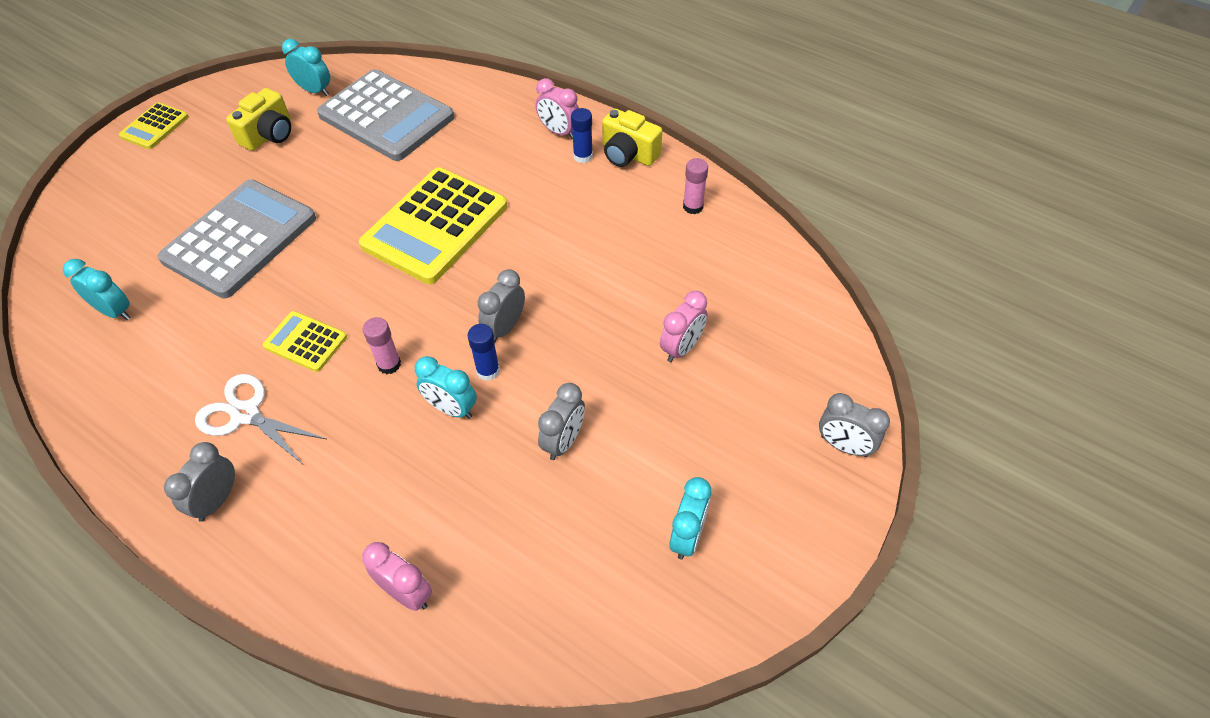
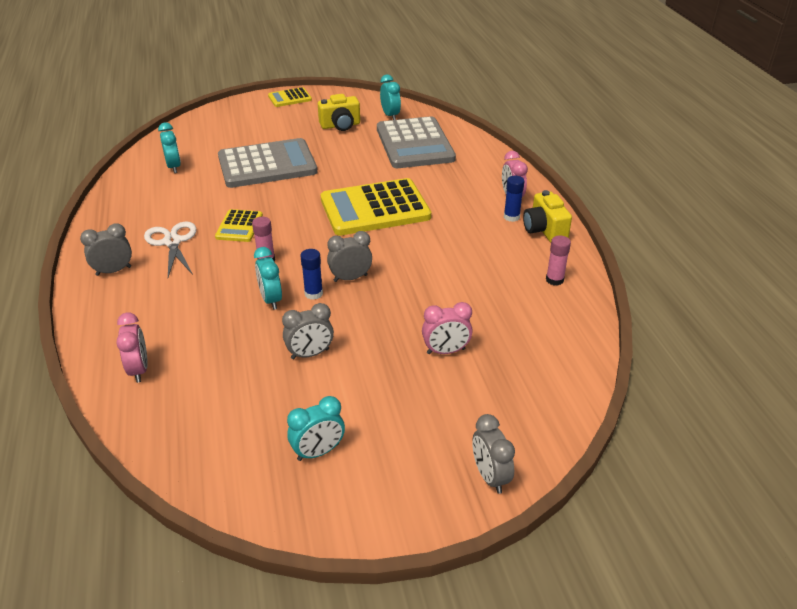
camera: 40 degrees right, 15 degrees down
yellow calculator [263,311,347,372] -> yellow calculator turned 150 degrees counterclockwise [215,209,263,242]

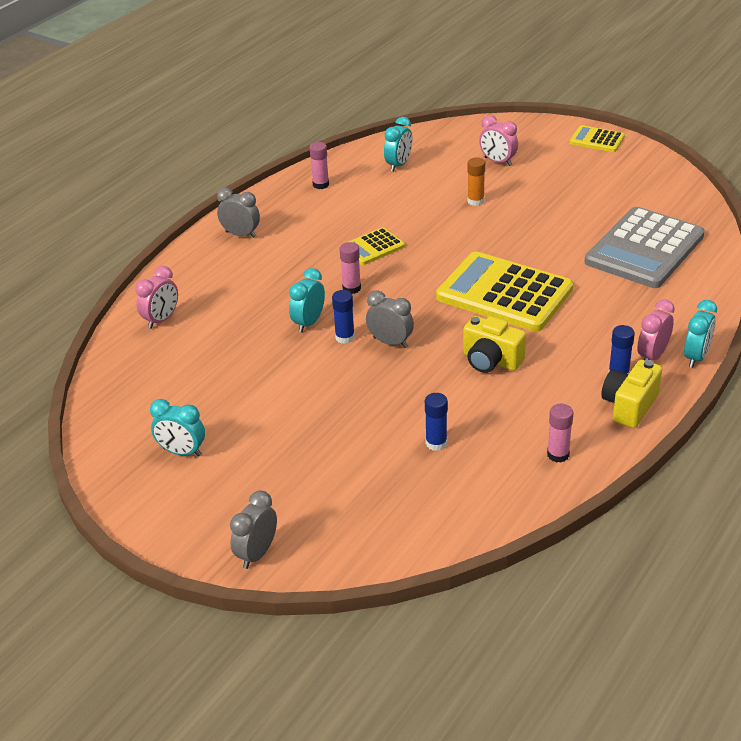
camera: 50 degrees right, 0 degrees up
white scissors [144,221,197,277] -> none
grey calculator [218,138,318,188] -> orange glue stick [467,157,485,206]
grey clock [282,303,334,359] -> none
yellow camera [318,94,360,131] -> yellow camera moved to [463,316,526,373]
turquoise clock [380,75,401,120] -> turquoise clock moved to [684,300,717,368]
pink clock [422,302,473,354] -> pink clock moved to [479,115,518,166]
none -> pink glue stick [309,142,329,189]
none -> blue glue stick [425,393,448,451]

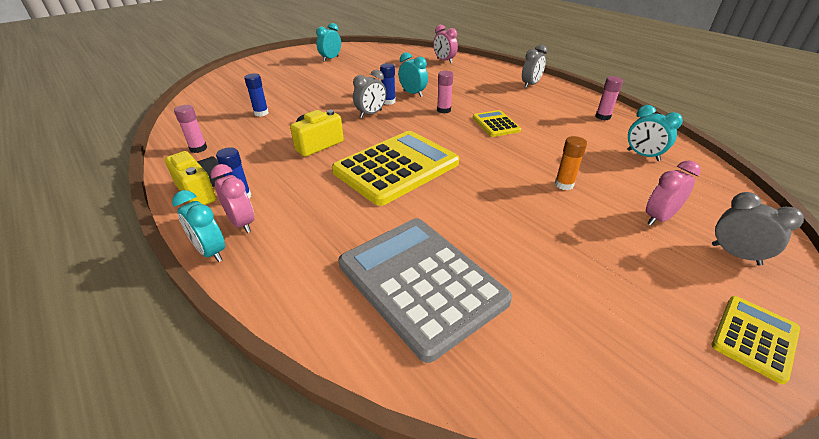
camera: 105 degrees right, 0 degrees up
grey clock [230,491,277,569] -> grey clock moved to [712,192,804,266]

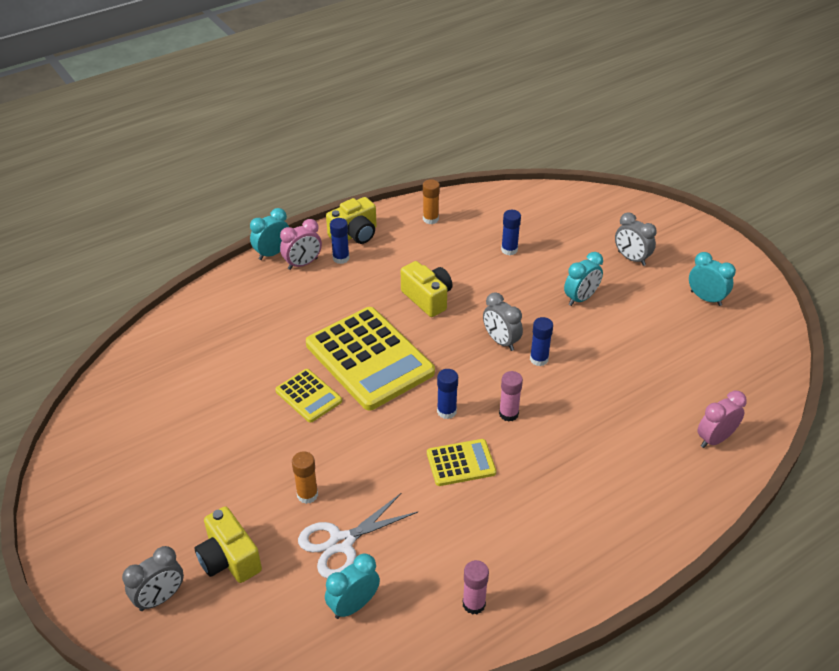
camera: 95 degrees right, 5 degrees up
pink glue stick [174,105,207,153] -> orange glue stick [423,179,440,224]
grey calculator [339,218,512,363] -> none
turquoise clock [398,52,428,97] -> turquoise clock moved to [564,252,603,306]
grey clock [522,44,547,88] -> grey clock moved to [615,212,657,266]
pink clock [646,160,701,225] -> yellow camera [195,506,262,583]
yellow calculator [712,296,800,384] -> yellow calculator moved to [275,369,342,423]
none -> white scissors [298,493,418,579]
none -> blue glue stick [437,369,458,419]

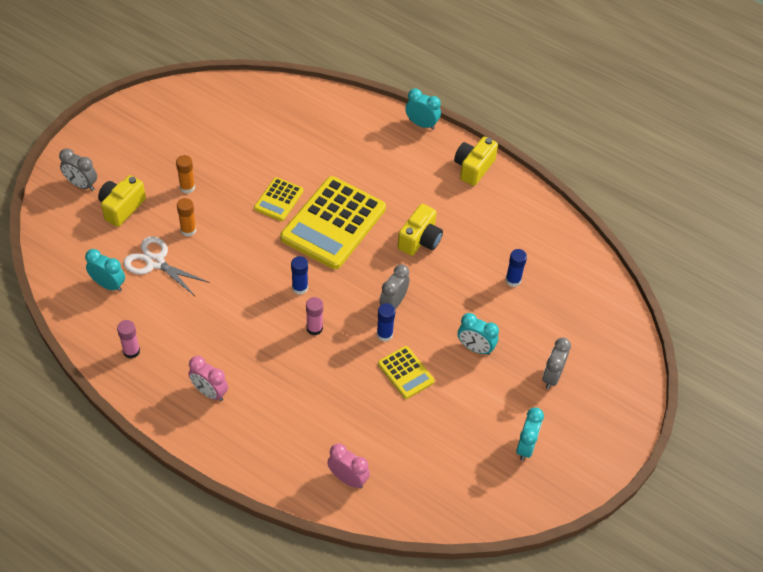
camera: 65 degrees right, 10 degrees up
pink clock [280,219,322,270] -> pink clock moved to [188,356,228,401]
yellow camera [326,197,377,244] -> yellow camera turned 90 degrees clockwise [454,137,498,186]
blue glue stick [330,218,350,264] -> none
orange glue stick [423,179,440,224] -> orange glue stick moved to [176,155,195,193]
yellow calculator [427,439,496,486] -> yellow calculator moved to [378,346,435,399]

